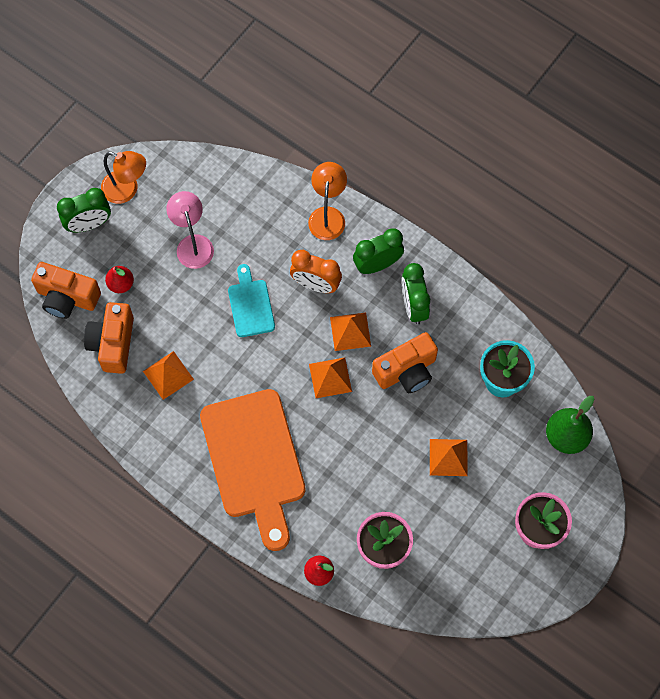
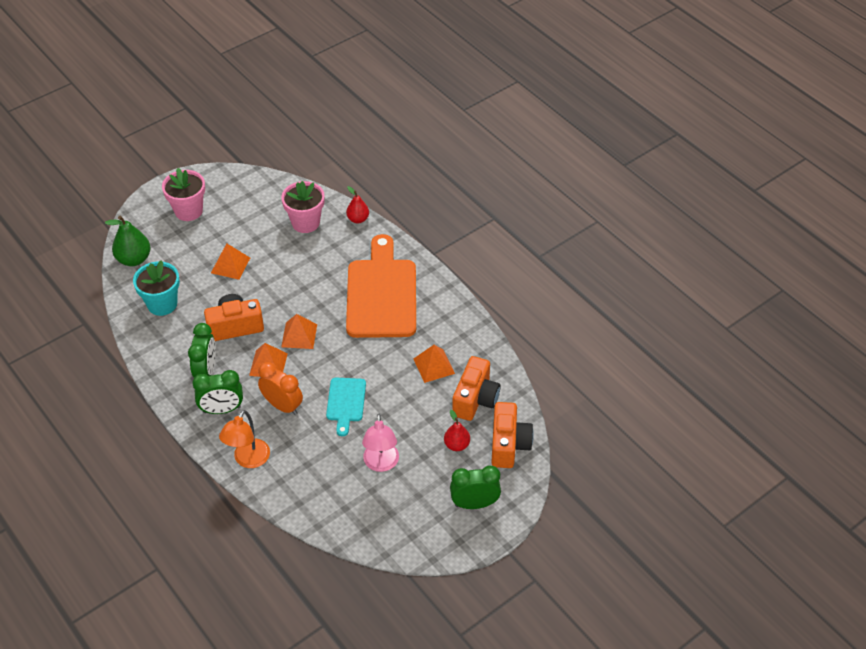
camera: 165 degrees left, 20 degrees down
orange camera [31,262,101,319] -> orange camera turned 60 degrees clockwise [491,402,534,468]
orange lamp [101,151,146,204] -> none

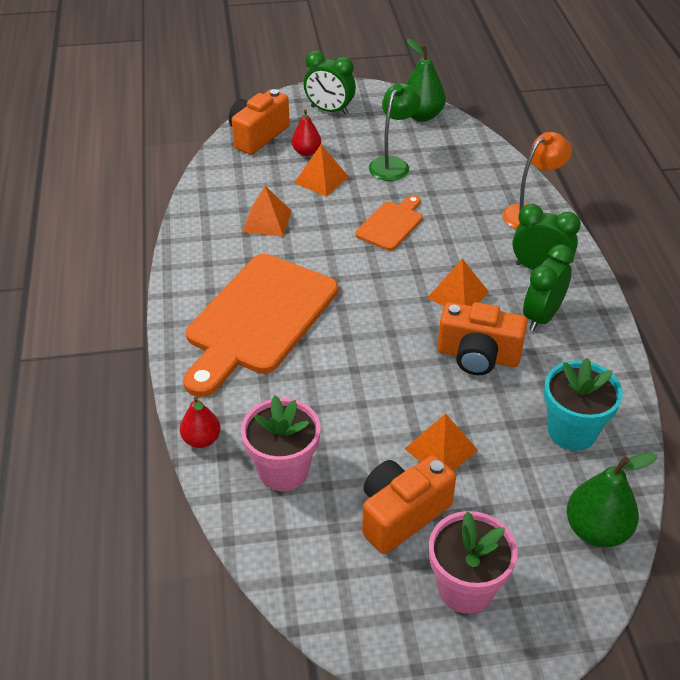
camera: 150 degrees left, 5 degrees down
orange clock [258,362,303,415] -> none
orange pyramid [281,314,317,349] -> orange pyramid moved to [294,145,349,197]
turquoise cutting board [326,378,366,436] -> orange cutting board [355,195,422,251]
pink lamp [362,414,399,472] -> green lamp [369,83,421,181]
orange camera [452,356,501,421] -> orange camera moved to [362,455,456,554]
none -> green pear [406,38,446,122]

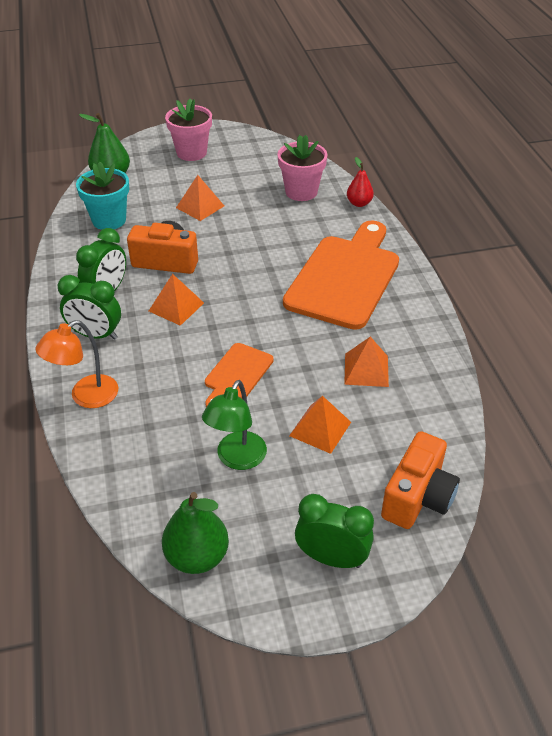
camera: 175 degrees right, 0 degrees up
red pear [292,110,321,156] -> none
orange camera [362,455,456,554] -> none

